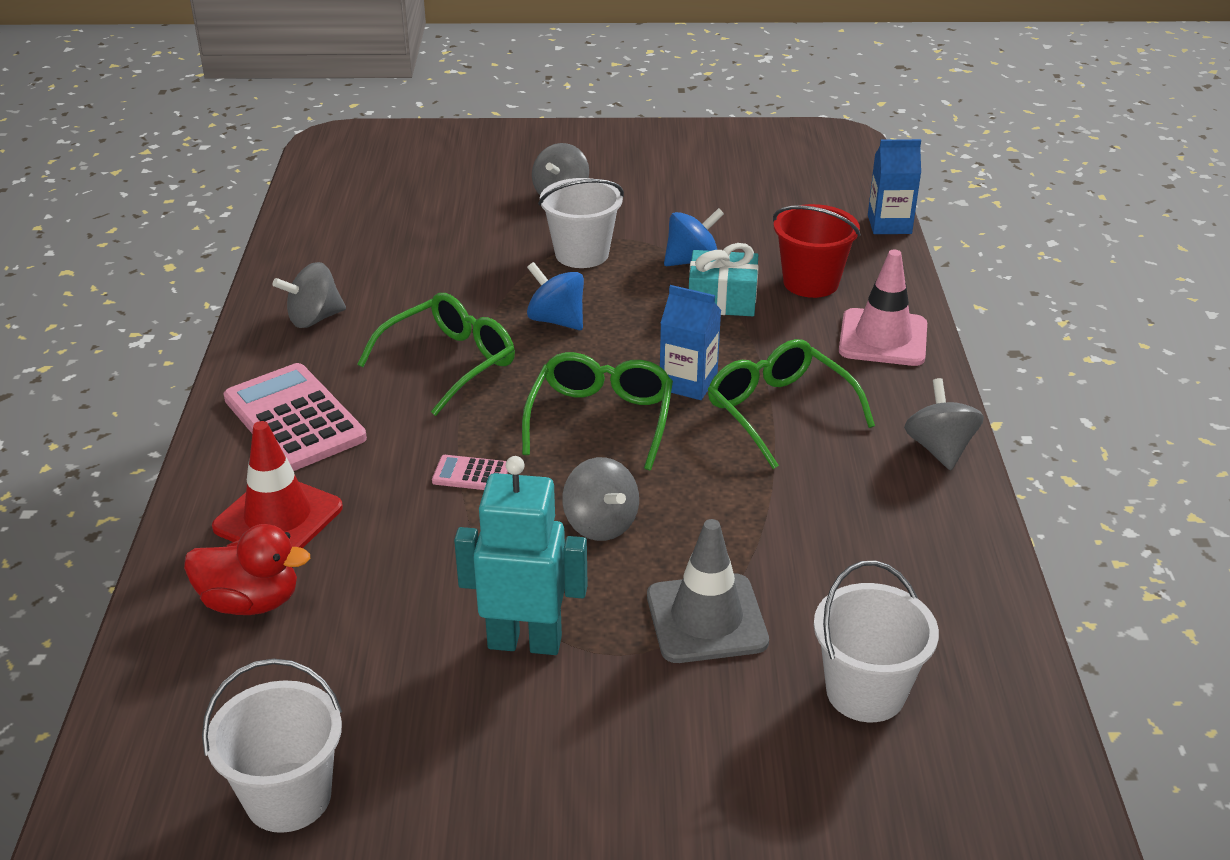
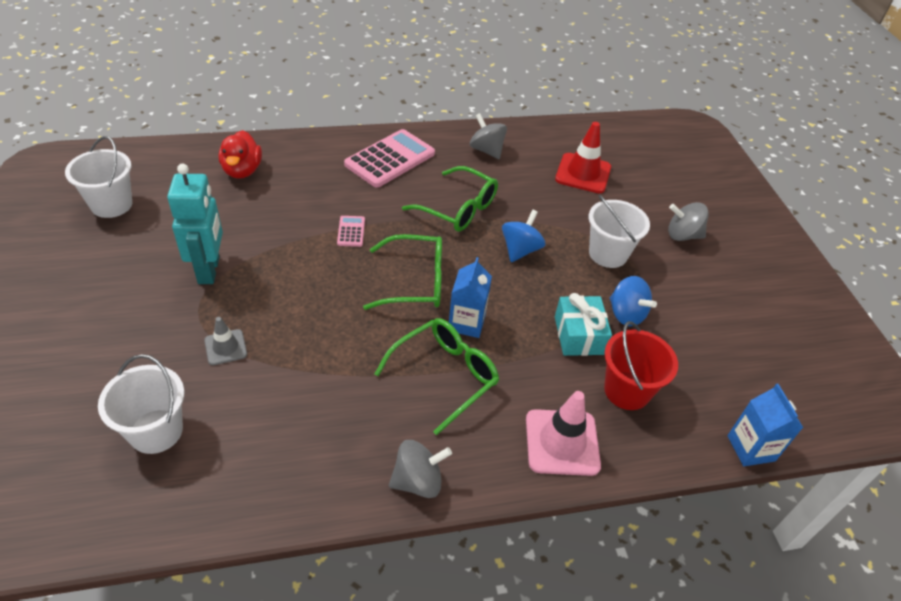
camera: 75 degrees right, 10 degrees up
red traffic cone [212,421,343,548] -> red traffic cone moved to [555,122,611,193]
grey spinning top [562,457,639,541] -> none
grey traffic cone [647,519,769,663] -> grey traffic cone [204,317,247,365], size x0.57

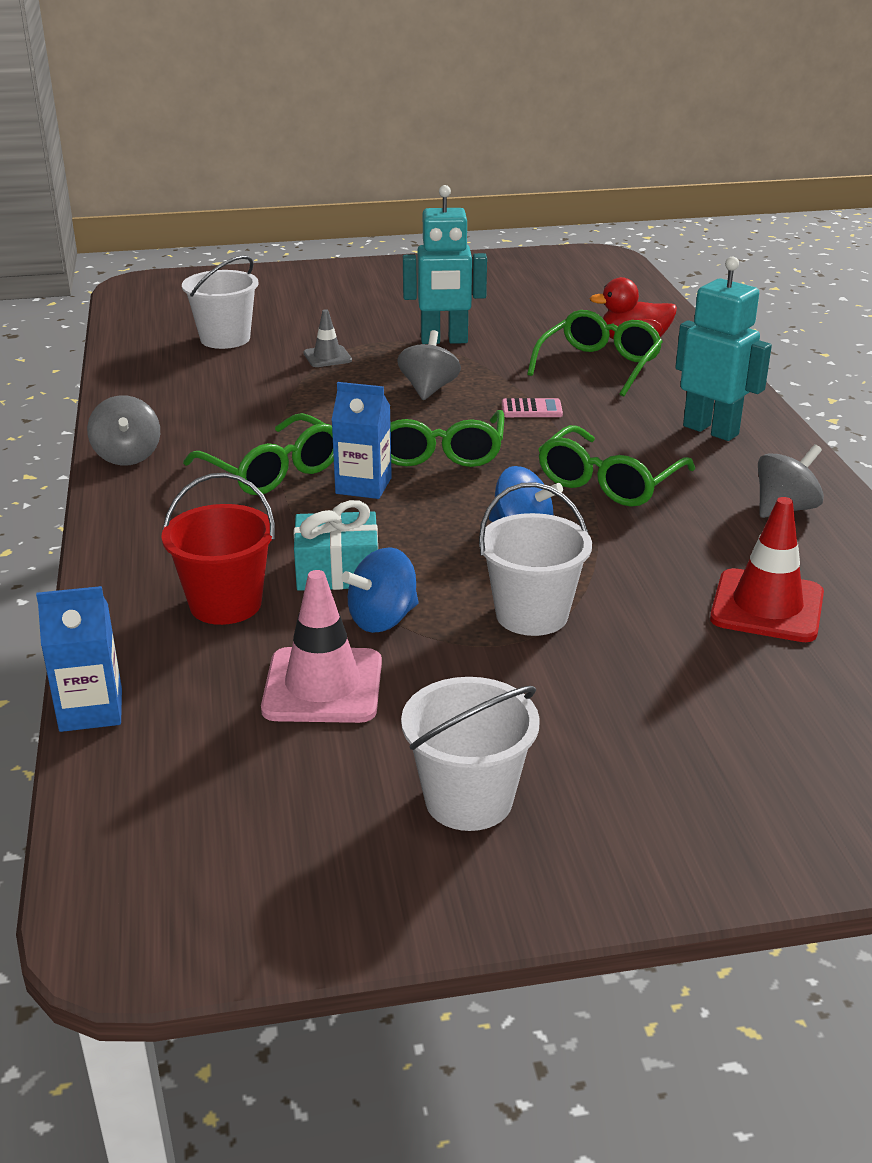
camera: 95 degrees right, 15 degrees down
white bucket [65,136,132,218] -> white bucket moved to [401,677,540,831]
pink calculator [344,129,435,188] -> turquoise robot [675,257,772,441]
pink traffic cone [526,391,601,476] -> pink traffic cone moved to [261,570,382,723]
grey spinning top [668,202,709,241] -> grey spinning top moved to [397,330,461,400]
none -> green glasses [527,310,663,397]

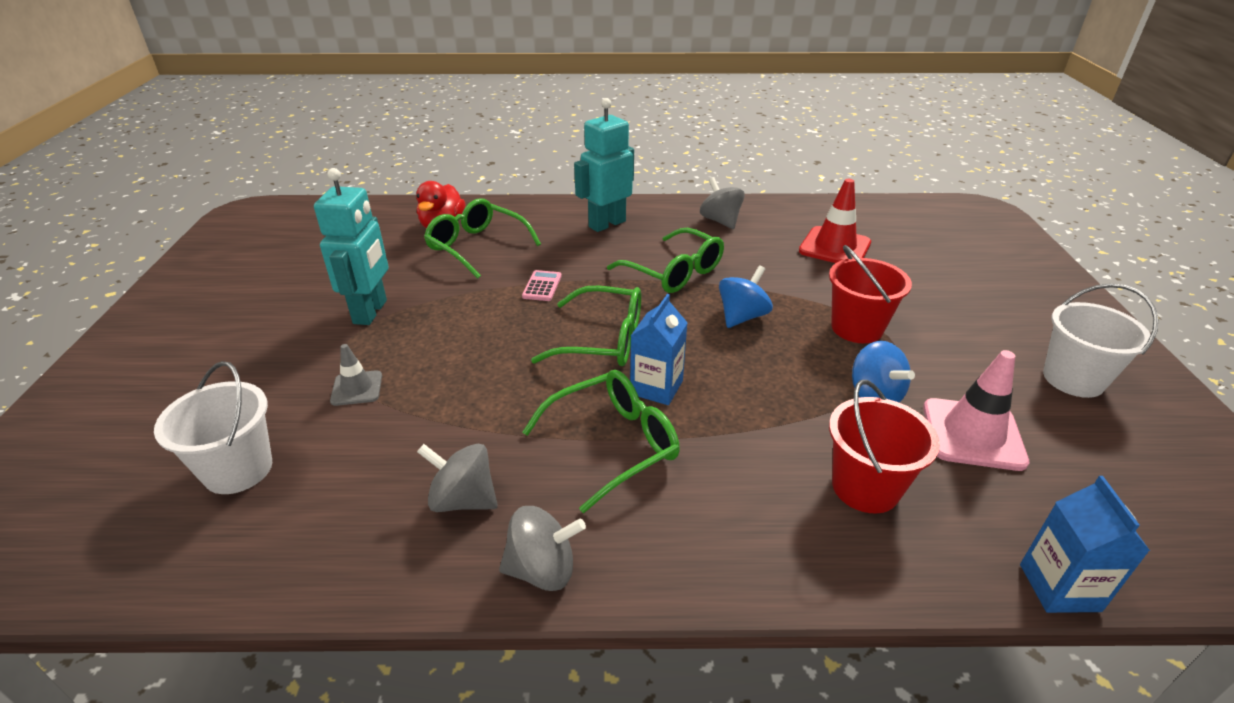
camera: 80 degrees left, 5 degrees up
turquoise gift [294,500,378,591] -> none
grey spinning top [397,330,461,400] -> grey spinning top moved to [417,444,498,512]
white bucket [479,482,592,636] -> red bucket [829,245,912,343]

